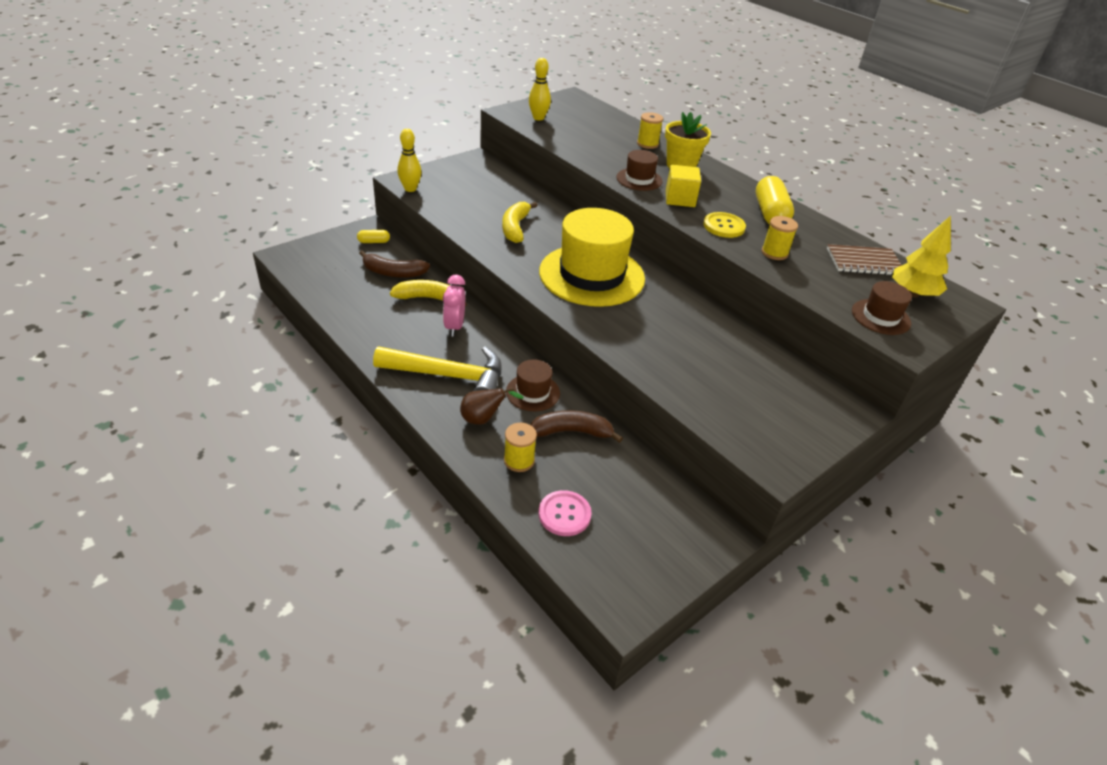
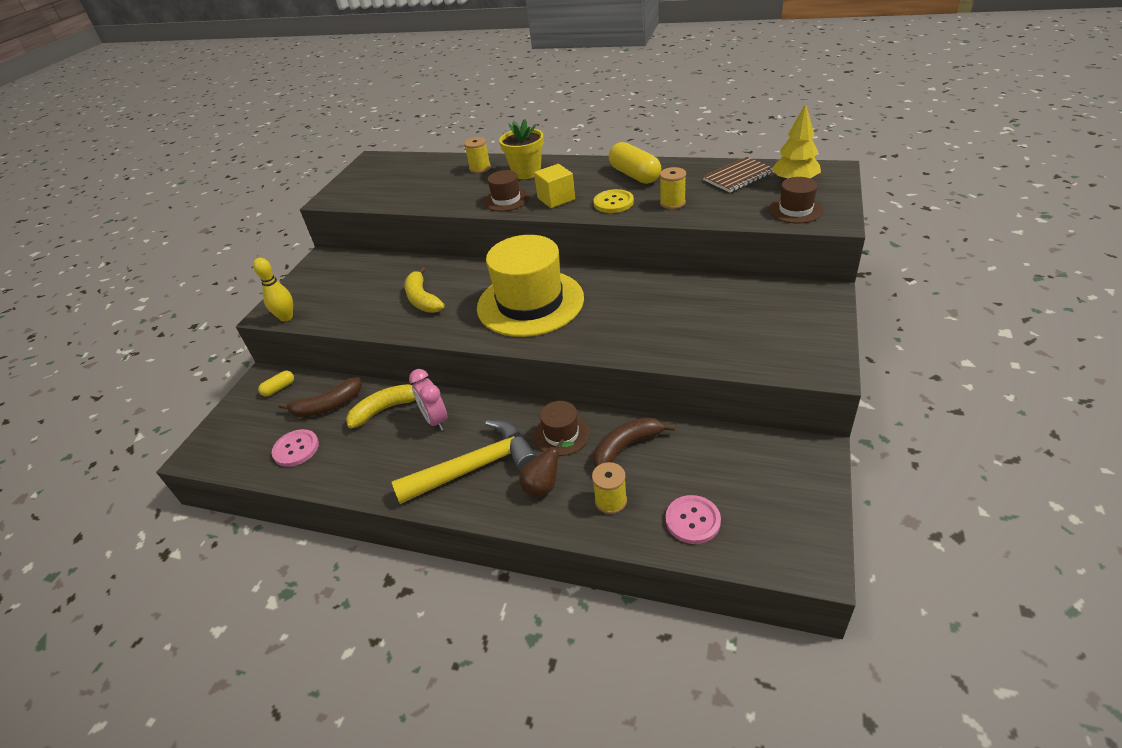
camera: 25 degrees left, 0 degrees up
yellow bowling pin [529,58,551,121] -> none
none -> pink button [272,429,319,467]

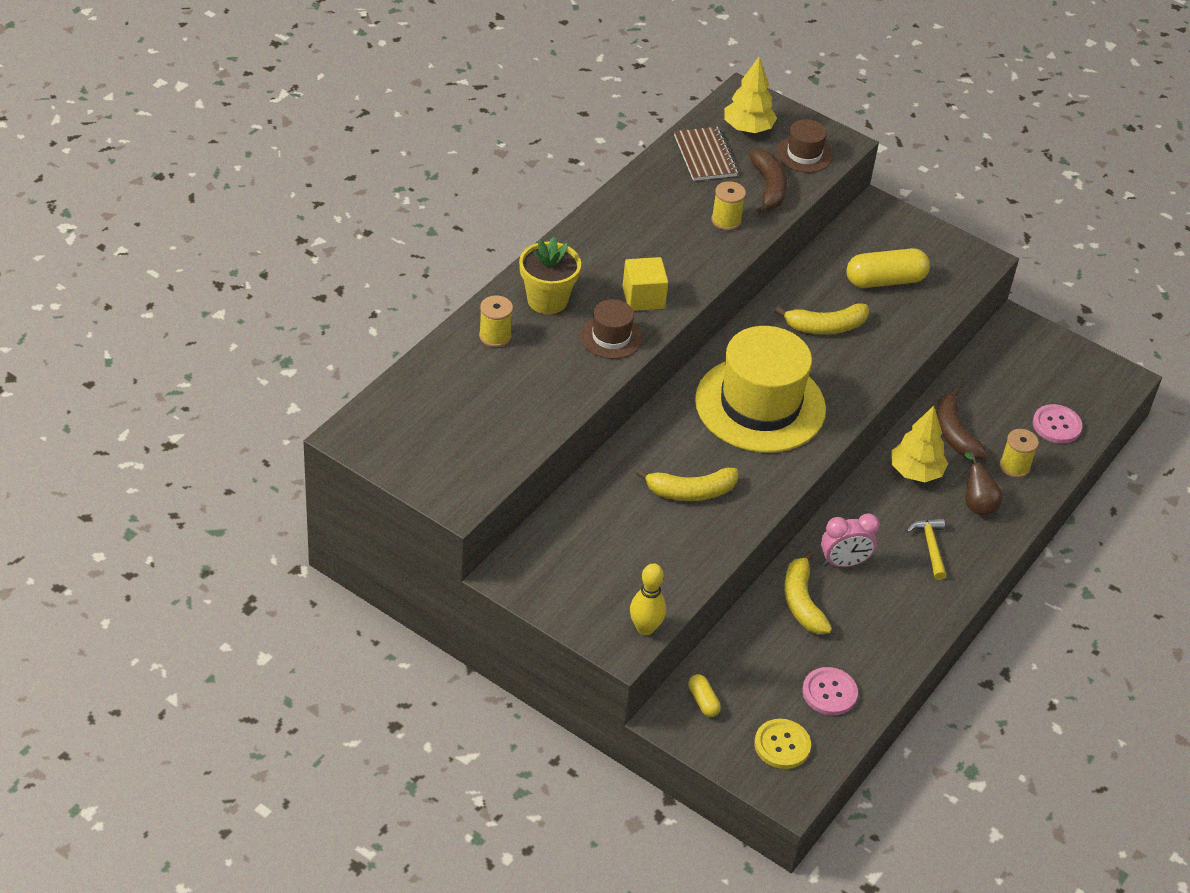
camera: 80 degrees left, 5 degrees up
brown banana [278,377,362,417] -> brown banana moved to [748,149,787,214]
yellow hammer [392,420,537,504] -> yellow hammer [906,518,946,580], size x0.50
brown hat [534,401,590,456] -> yellow tree [891,406,948,482]
yellow button [593,189,634,213] -> yellow button moved to [754,719,811,769]
yellow capsule [609,142,661,184] -> yellow capsule moved to [846,248,930,288]
none -> yellow banana [775,303,869,334]

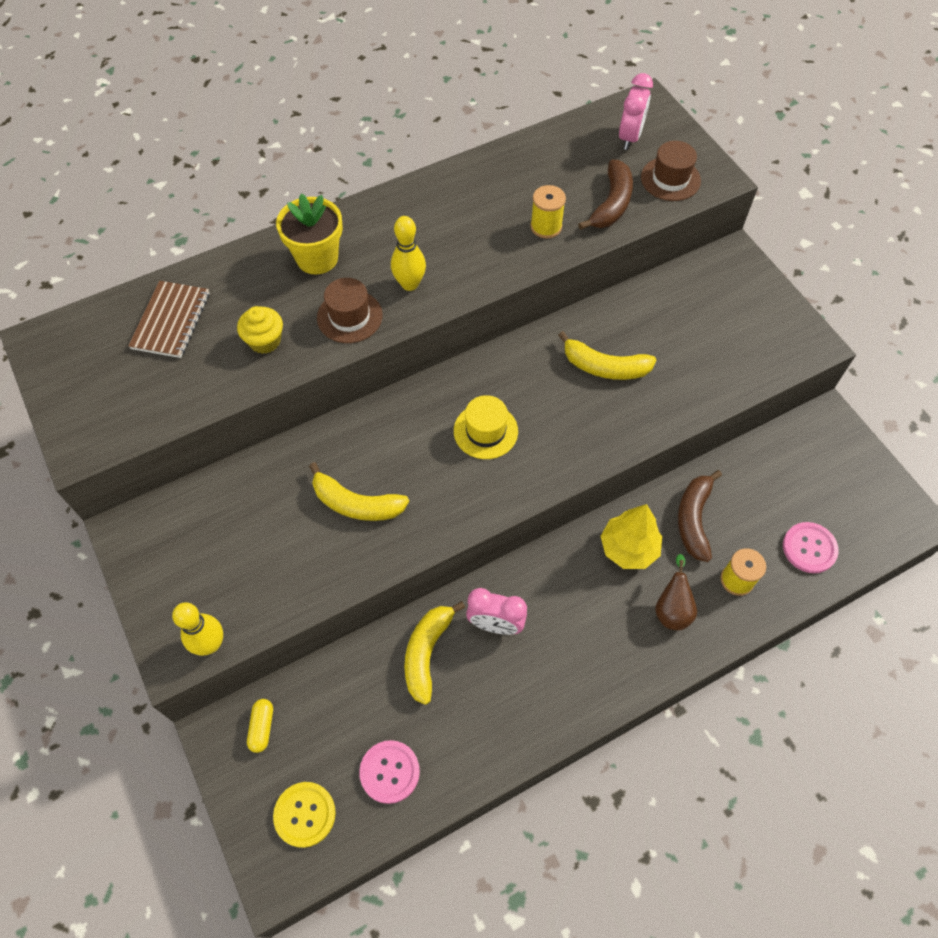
camera: 30 degrees right, 15 degrees up
yellow spool [479,295,513,347] -> none
yellow cube [623,257,668,311] -> yellow bowling pin [391,216,426,291]
brown notebook [674,127,738,181] -> brown notebook moved to [128,281,209,358]
yellow hat [695,326,826,453] -> yellow hat [454,395,518,459], size x0.47
yellow tree [724,56,777,133] -> pink clock [619,73,653,150]
yellow capsule [846,248,930,288] -> none
yellow hammer [906,518,946,580] -> none
none -> yellow cupcake [237,306,283,354]

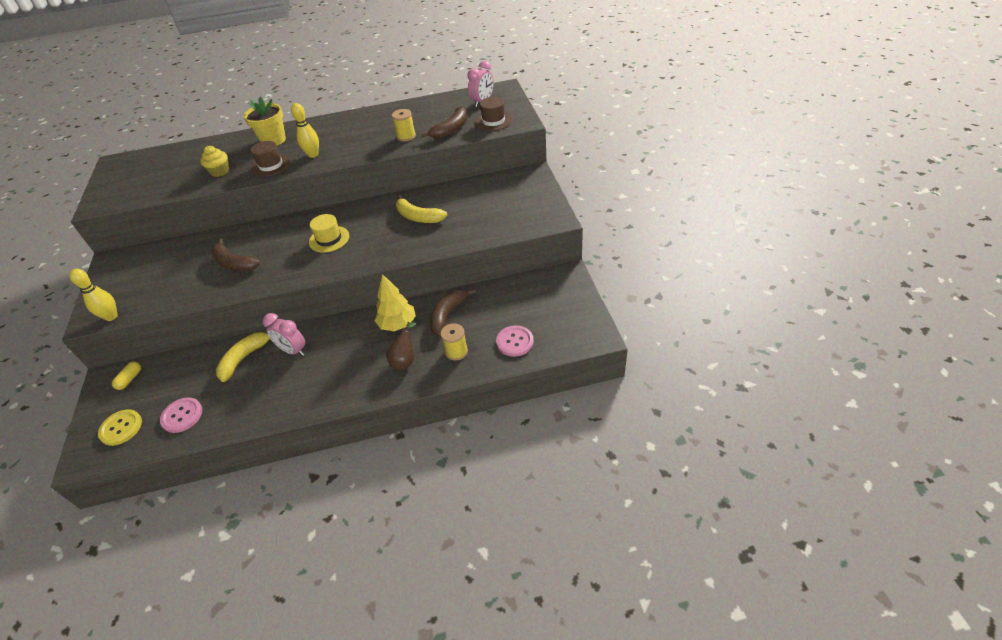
camera: 20 degrees right, 15 degrees down
brown notebook [128,281,209,358] -> none
yellow banana [309,462,409,521] -> brown banana [212,238,260,271]

